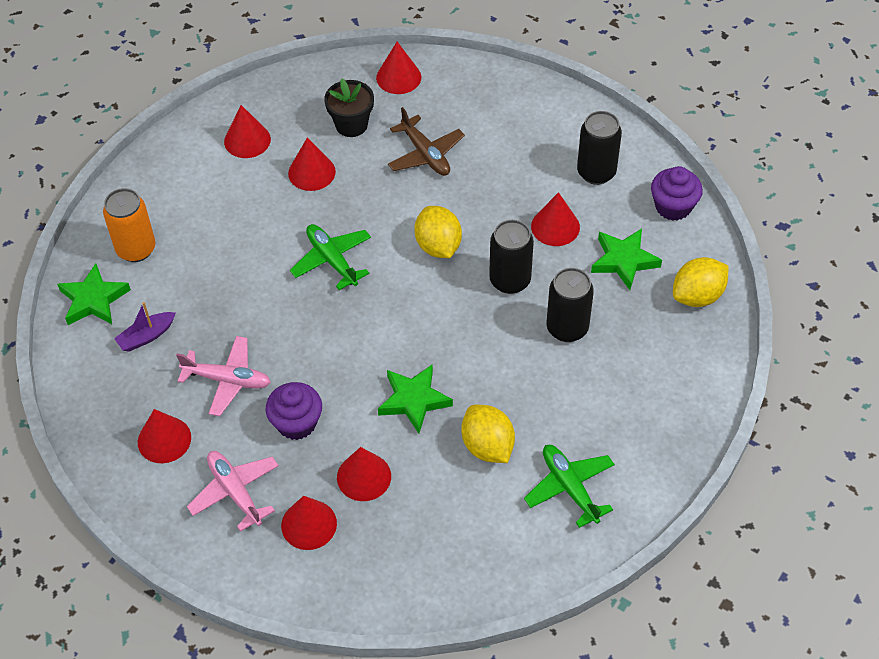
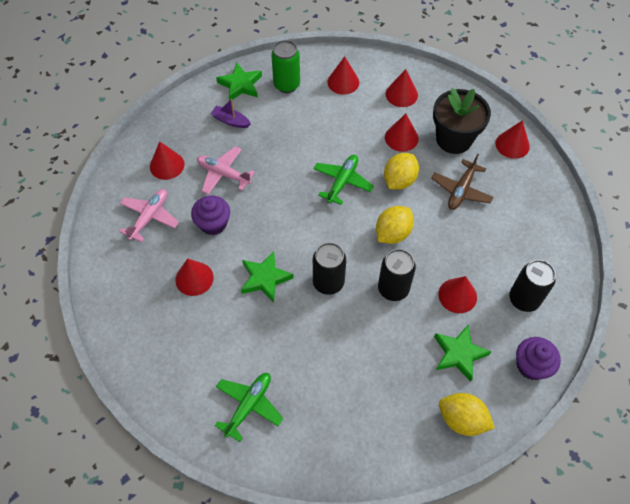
camera: 60 degrees right, 5 degrees up
orange can [103,188,155,262] -> green can [271,40,300,93]
pink plane [176,336,271,416] -> pink plane turned 135 degrees clockwise [197,146,255,195]
red cone [281,496,337,550] -> red cone moved to [327,56,359,95]
black flower pot [324,79,374,137] -> black flower pot [433,88,491,154], size x1.52
yellow lemon [461,405,515,463] -> yellow lemon moved to [384,153,419,190]
black can [547,268,594,342] -> black can moved to [313,242,346,295]

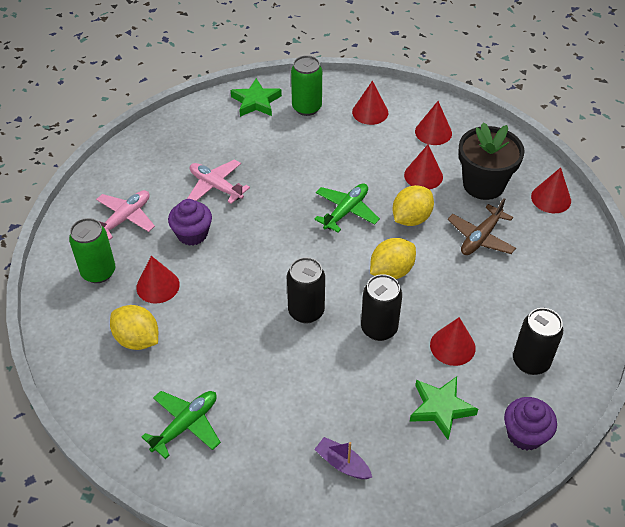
camera: 10 degrees right, 10 degrees down
red cone [150,141,184,180] -> none
purple boat [210,99,251,128] -> purple boat moved to [314,437,372,479]
green star [241,251,294,303] -> none
yellow lemon [439,393,495,436] -> yellow lemon moved to [110,305,158,350]
none -> green can [69,218,115,283]

